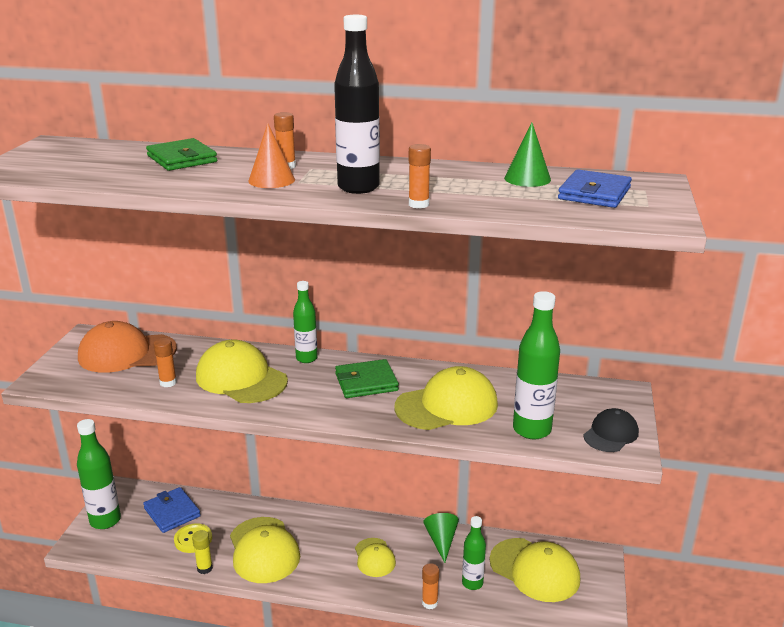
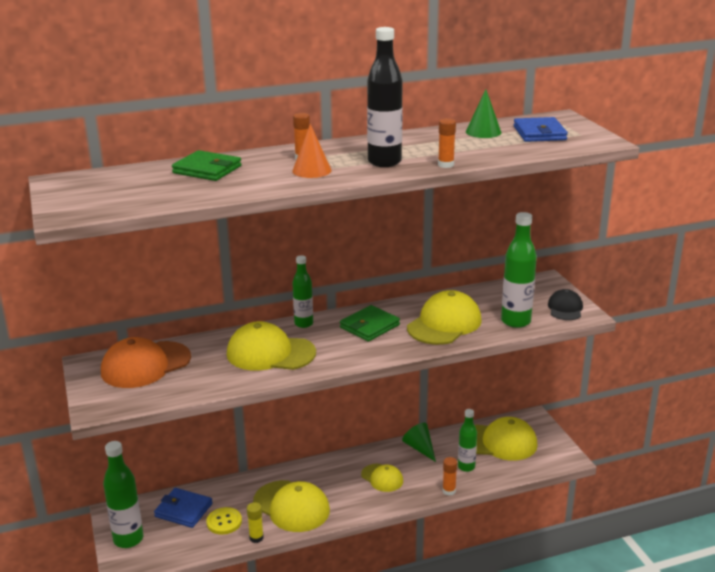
camera: 30 degrees left, 0 degrees up
orange glue stick [153,338,177,387] -> none

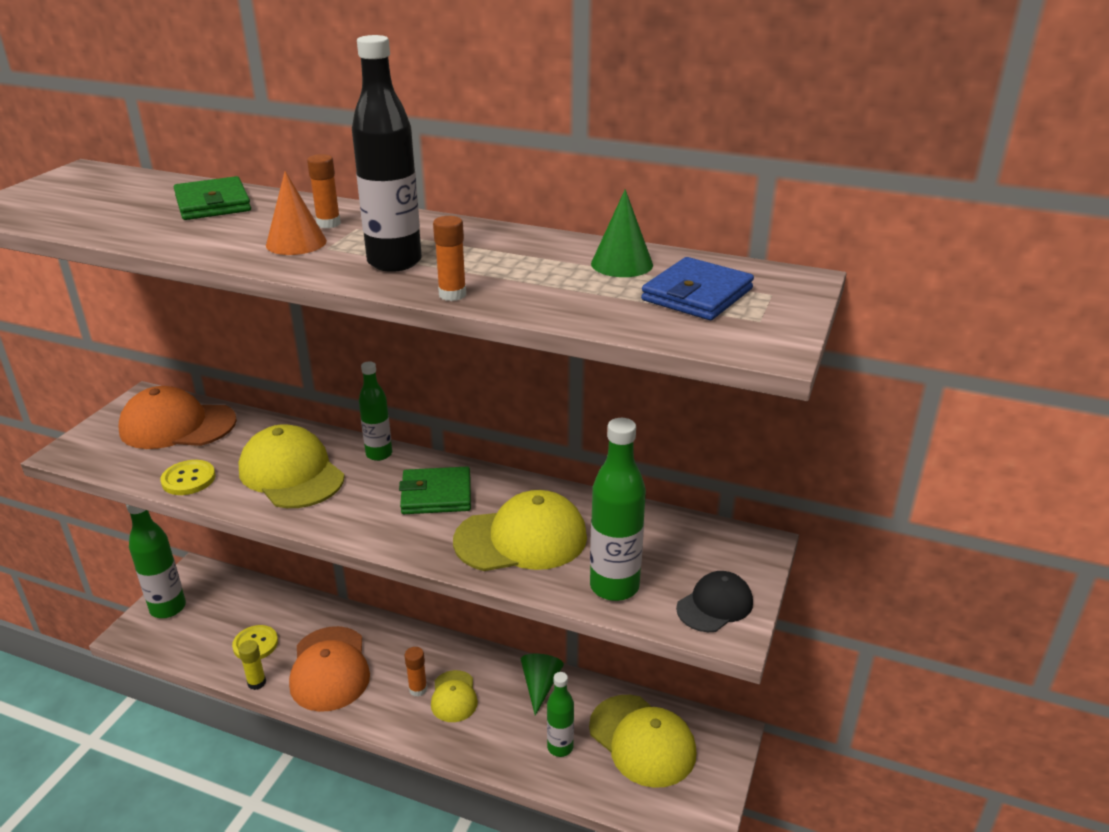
camera: 40 degrees right, 5 degrees up
blue wallet [154,488,213,528] -> none
yellow cap [253,480,330,532] -> orange cap [289,626,370,712]
orange glue stick [443,457,457,496] -> orange glue stick moved to [405,647,427,697]
none -> yellow button [160,460,215,495]

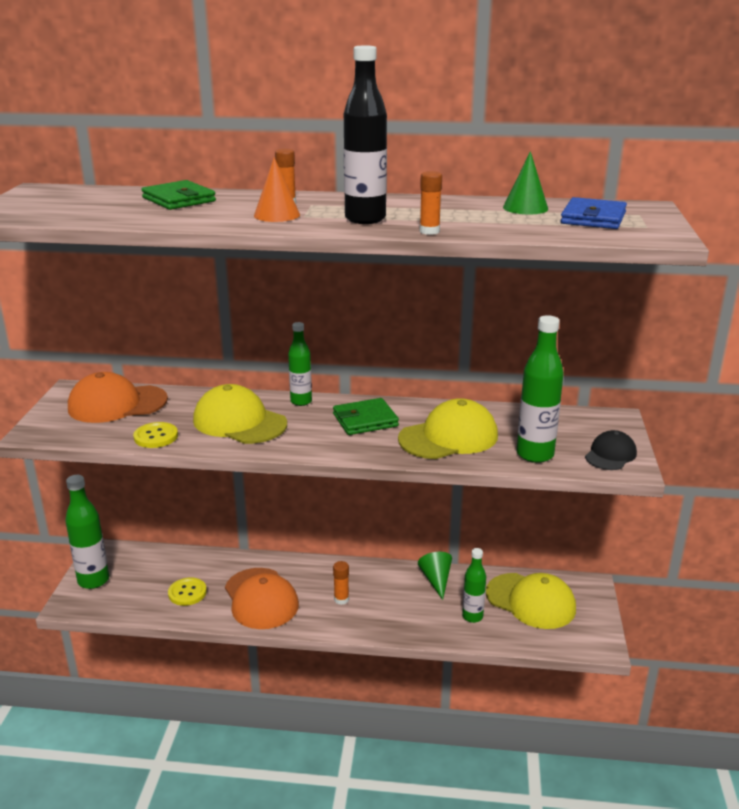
camera: 15 degrees left, 5 degrees down
yellow glue stick [238,640,266,690] -> none
yellow cap [431,670,478,722] -> none

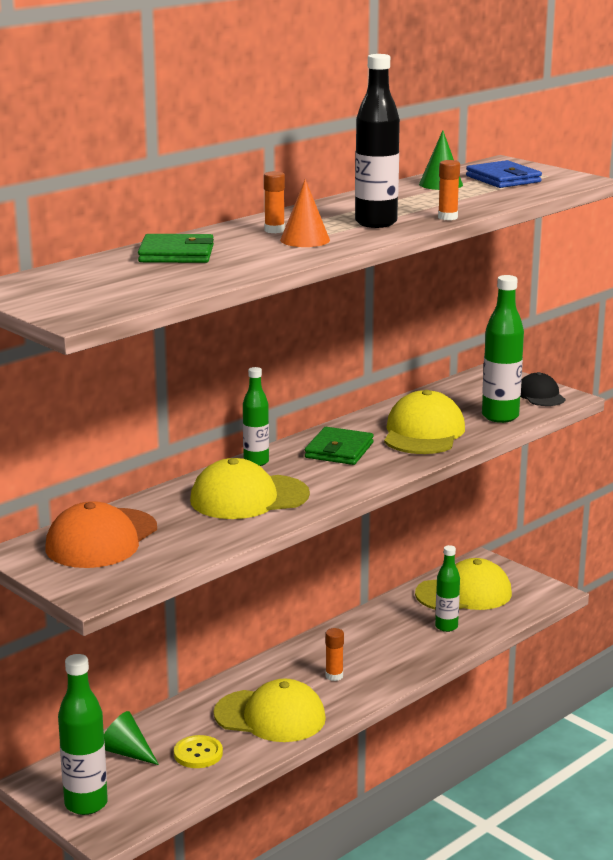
camera: 50 degrees left, 5 degrees down
yellow button [133,422,178,448] -> none
orange cap [225,568,299,629] -> yellow cap [214,678,326,742]
green cone [418,552,452,600] -> green cone moved to [104,711,159,765]

